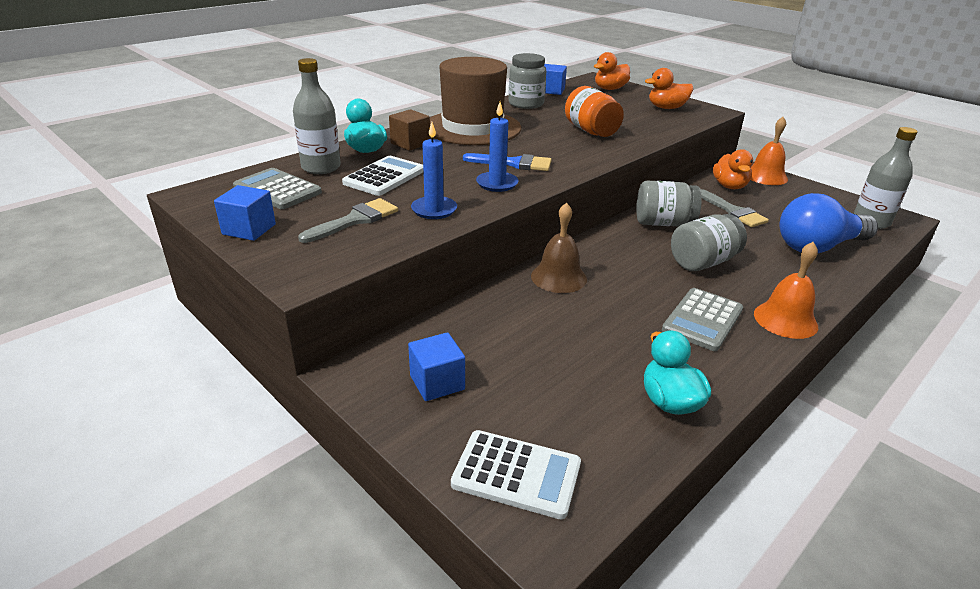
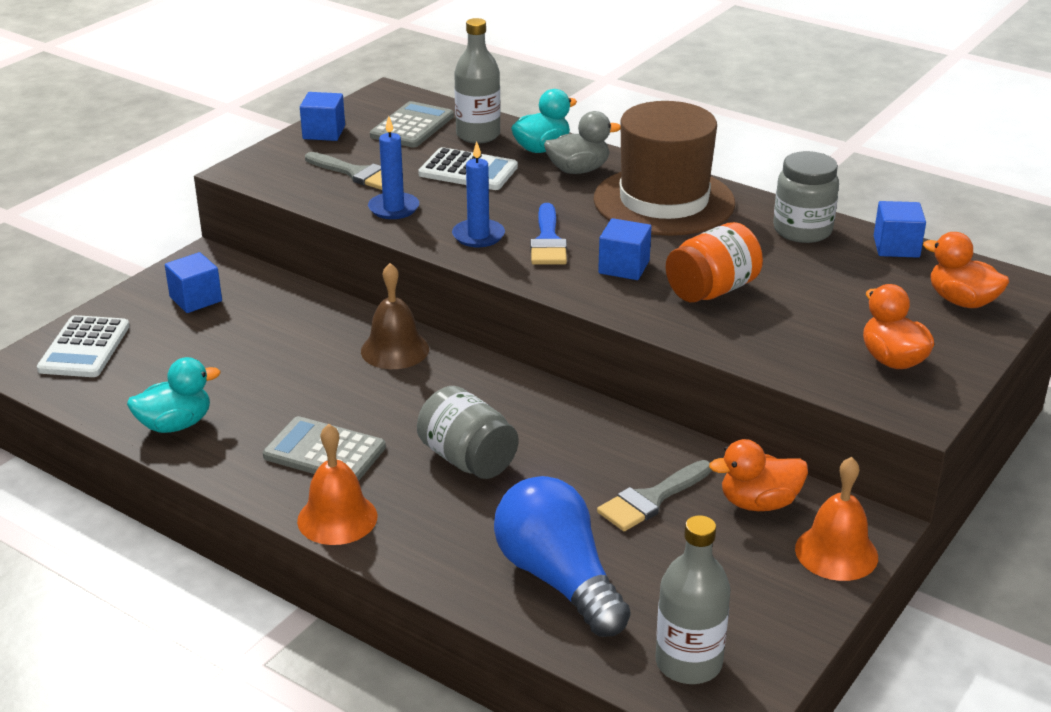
camera: 80 degrees right, 0 degrees up
brown cube [389,109,430,151] -> grey duck [544,111,621,174]
grey jar [636,181,702,226] -> none
none -> blue cube [598,218,651,280]

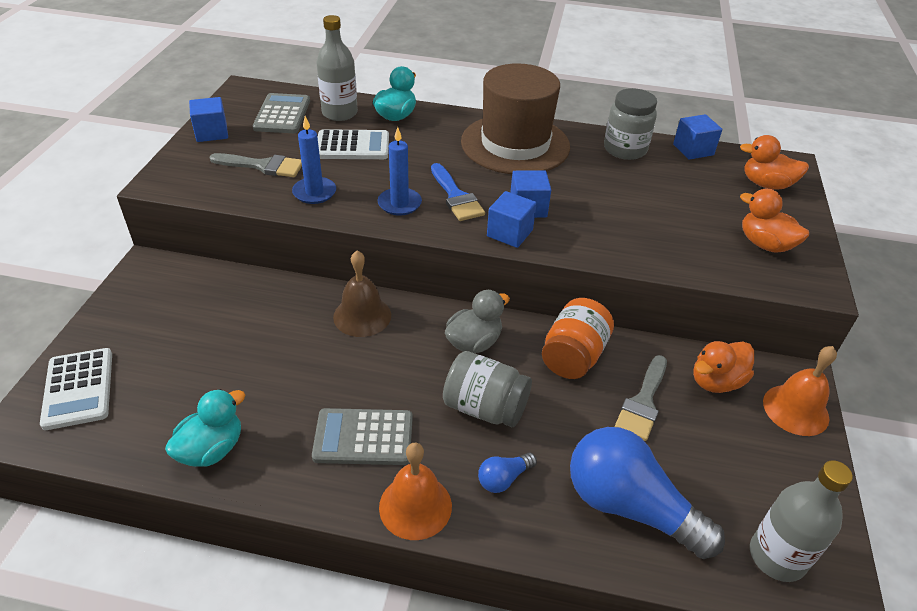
camera: 25 degrees left, 10 degrees up
blue cube [165,252,222,313] -> blue cube moved to [487,191,537,248]
grey duck [544,111,621,174] -> grey duck moved to [445,290,510,353]
orange jar [666,222,763,303] -> orange jar moved to [542,298,614,379]
none -> blue light bulb [478,453,537,493]

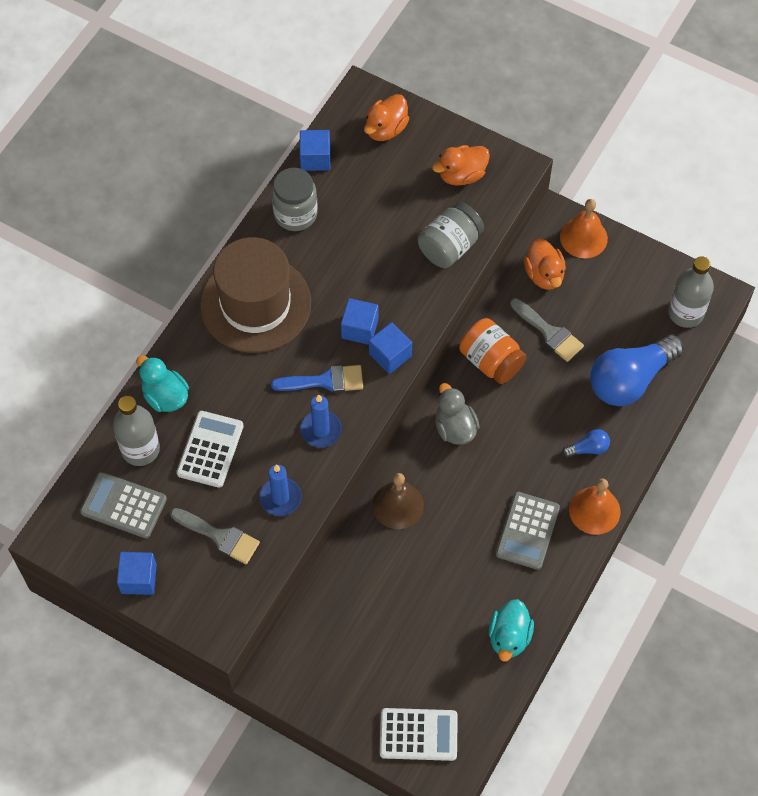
camera: 70 degrees left, 20 degrees up
turquoise duck [165,389,245,467] -> turquoise duck turned 135 degrees counterclockwise [489,599,534,662]
grey brush [209,153,302,177] -> grey brush turned 90 degrees clockwise [170,508,260,564]
grey jar [443,351,532,427] -> grey jar moved to [418,202,484,268]
blue light bulb [478,453,537,493] -> blue light bulb turned 90 degrees counterclockwise [562,429,610,457]

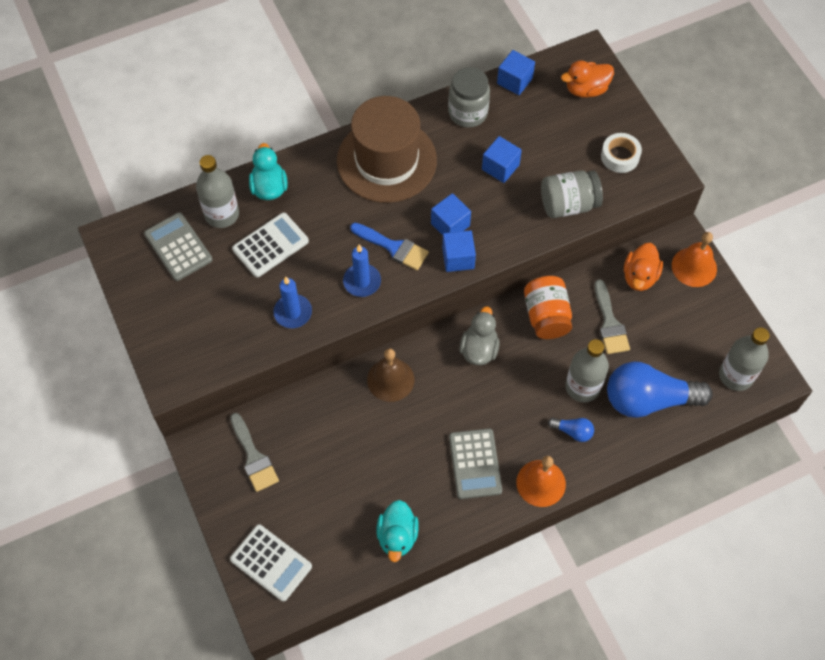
camera: 35 degrees right, 0 degrees up
blue cube [117,552,157,595] -> blue cube moved to [482,136,522,183]
grey brush [170,508,260,564] -> grey brush moved to [230,413,279,492]
orange duck [432,145,490,186] -> white tape [601,133,642,173]
turquoise duck [489,599,534,662] -> turquoise duck turned 45 degrees counterclockwise [376,500,419,562]
grey calculator [496,492,560,570] -> grey calculator turned 60 degrees counterclockwise [449,429,502,499]
none -> grey bottle [565,339,609,402]

